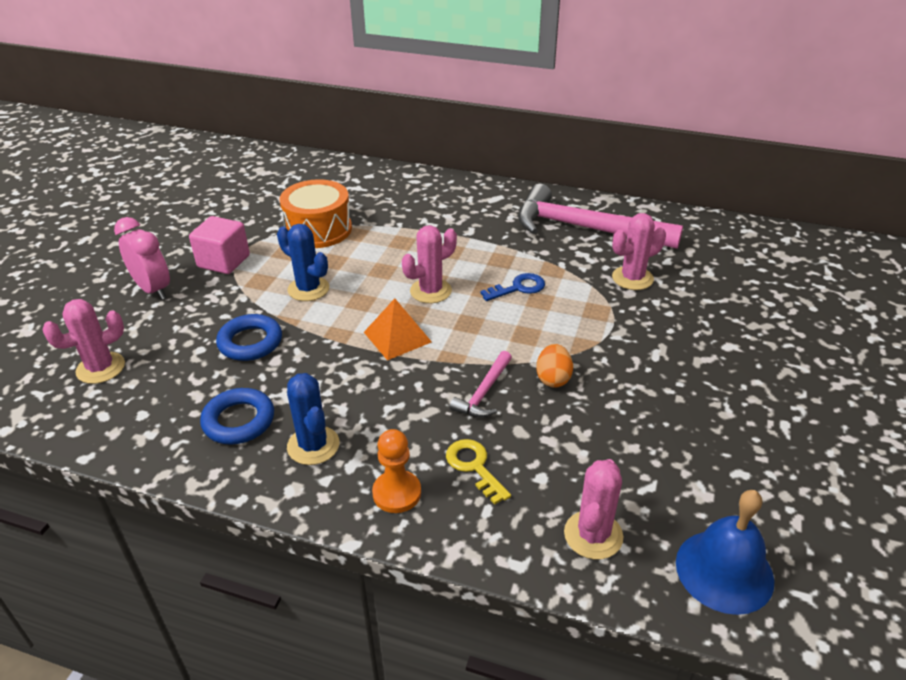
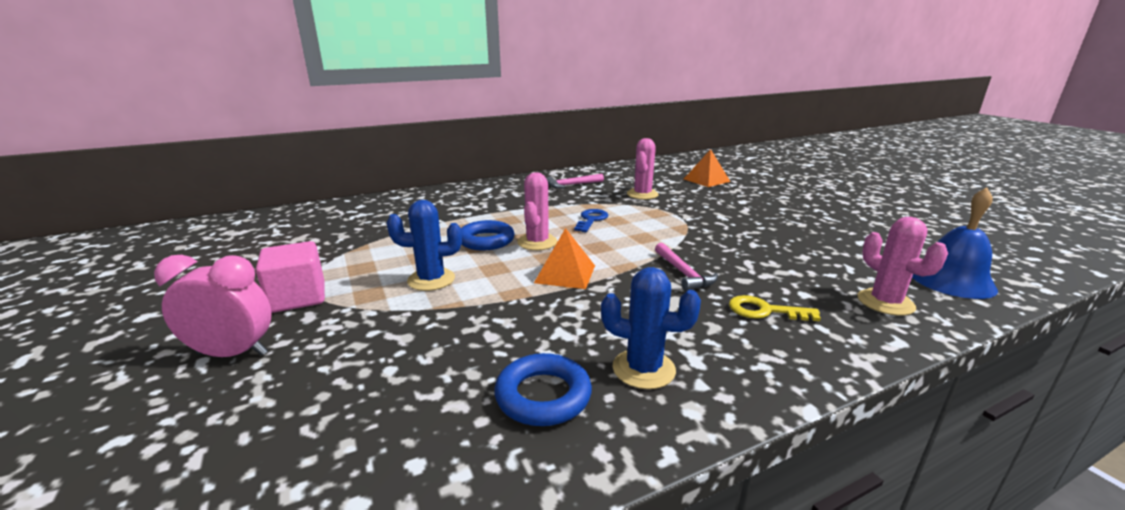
camera: 45 degrees left, 15 degrees down
pink cactus [42,299,125,384] -> none
blue ring [216,314,282,361] -> blue ring moved to [461,220,515,250]
orange drum [279,179,352,248] -> none
orange pawn [372,429,421,513] -> none
pink hammer [518,184,683,249] -> pink hammer [547,174,604,188], size x0.45
orange egg [536,344,573,388] -> none
none -> orange pyramid [684,149,731,187]

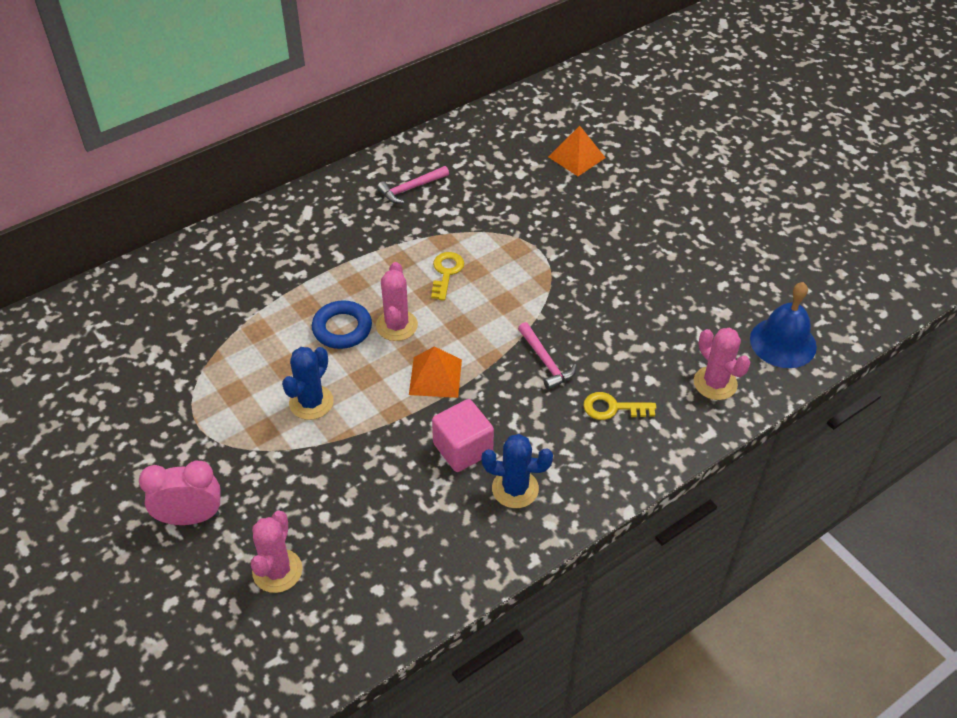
camera: 10 degrees left, 25 degrees up
pink cube [256,241,325,313] -> pink cube moved to [432,399,494,472]
blue cactus [387,200,462,291] -> blue cactus turned 45 degrees counterclockwise [282,347,334,420]
blue ring [494,353,592,426] -> none
blue key [574,209,608,232] -> yellow key [431,252,464,301]
pink cactus [627,138,659,200] -> pink cactus moved to [251,511,302,593]

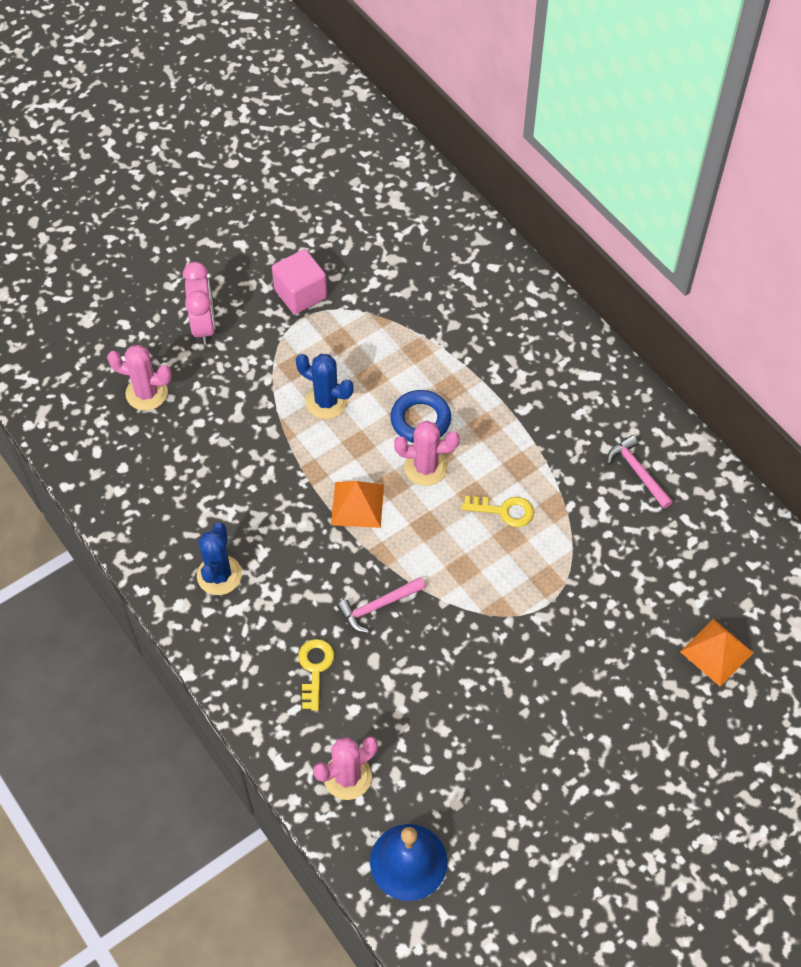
camera: 90 degrees right, 10 degrees up
pink cube [432,399,494,472] -> pink cube moved to [272,249,327,314]

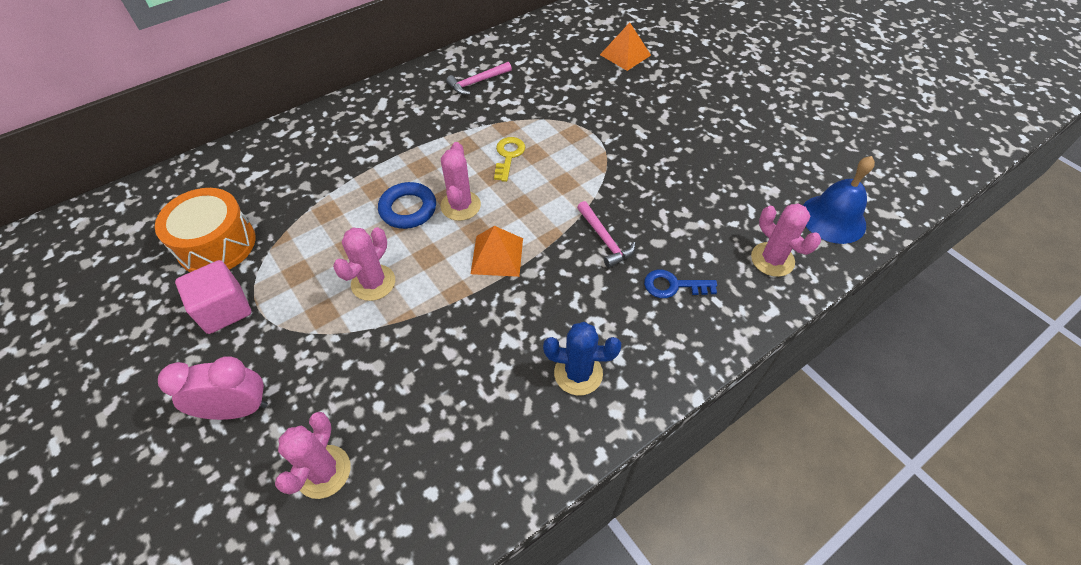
camera: 90 degrees left, 5 degrees down
blue cactus [296,354,353,419] -> pink cactus [333,227,395,301]
yellow key [298,639,334,711] -> blue key [644,270,717,298]
none -> orange drum [155,188,255,272]

